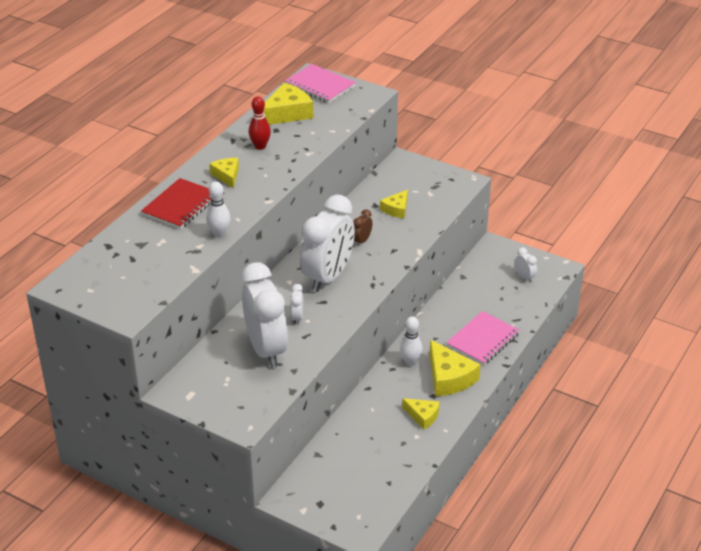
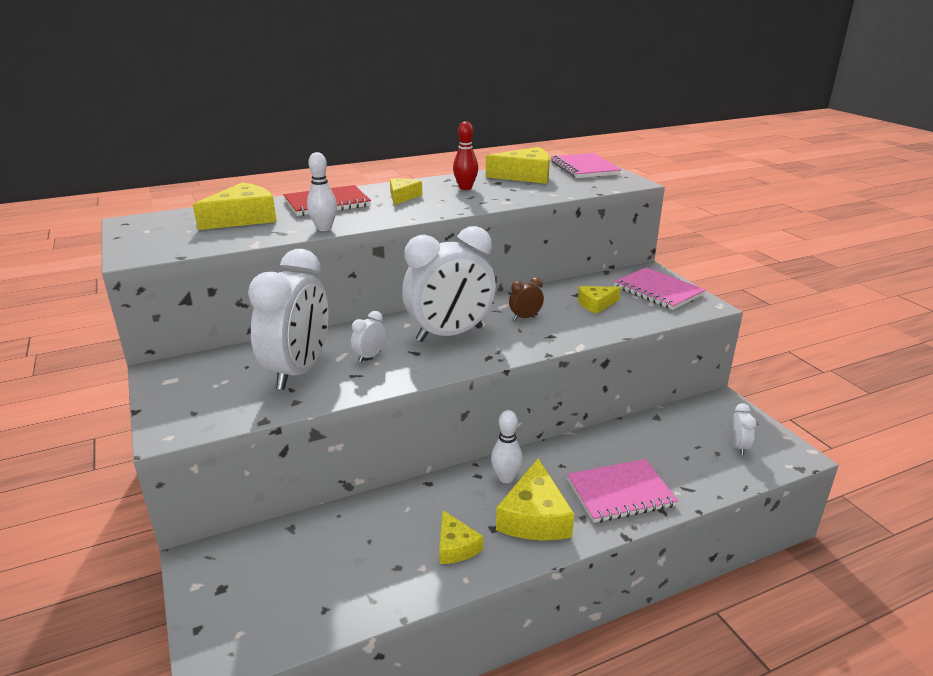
camera: 35 degrees right, 10 degrees down
none -> yellow cheese [193,182,277,230]
none -> pink notebook [614,267,706,310]

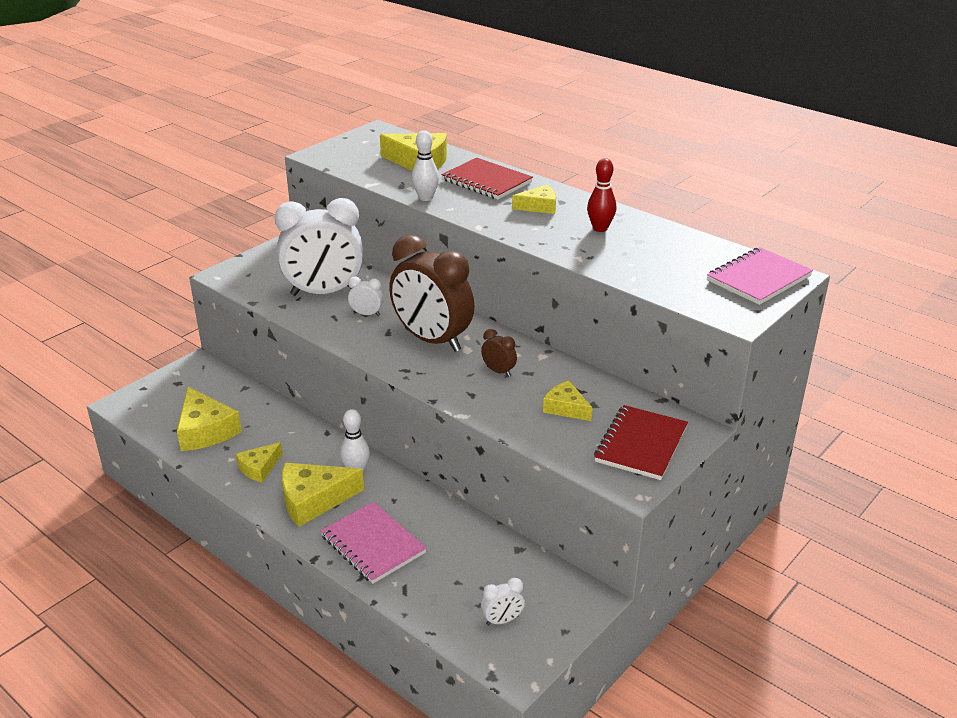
camera: 65 degrees right, 5 degrees up
white clock [402,226,496,342] -> brown clock [389,235,475,352]
yellow cheese [486,147,550,184] -> yellow cheese moved to [177,387,242,451]
pink notebook [614,267,706,310] -> red notebook [594,405,688,480]

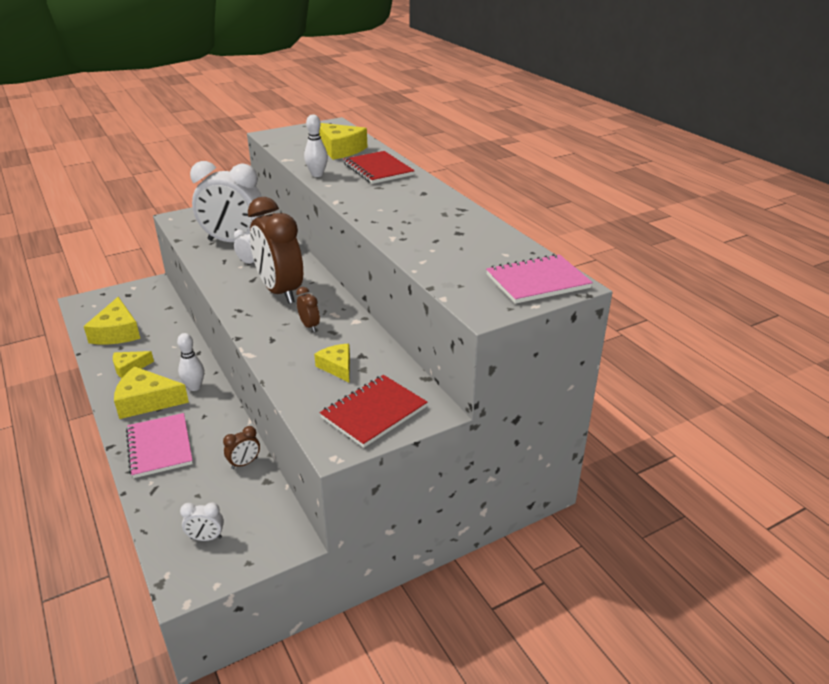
camera: 20 degrees right, 0 degrees up
yellow cheese [512,185,556,214] -> none
red bowling pin [587,158,616,232] -> none
none -> brown clock [223,426,260,469]

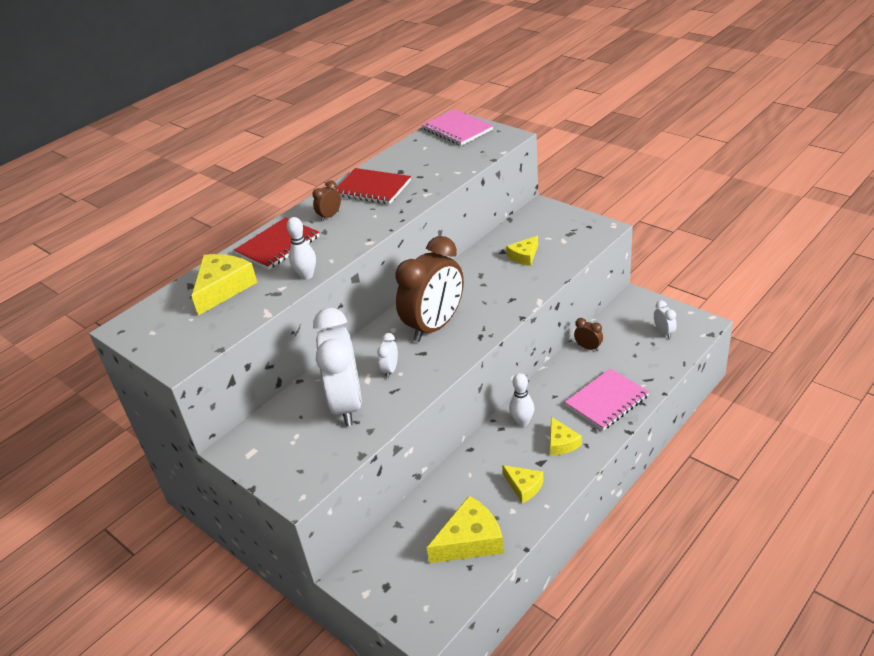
camera: 105 degrees left, 5 degrees up
yellow cheese [114,366,189,419] -> yellow cheese [550,417,582,455], size x0.60
brown clock [296,287,320,332] -> brown clock moved to [312,180,341,221]
red notebook [320,375,428,448] -> red notebook moved to [335,168,411,204]

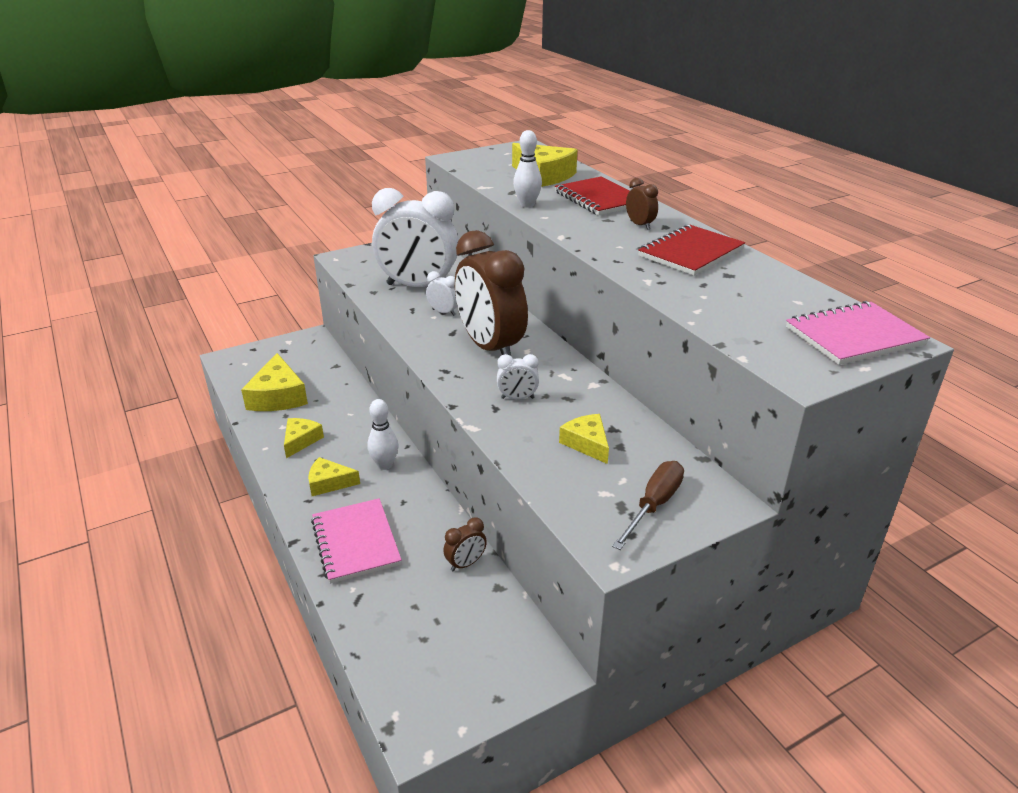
camera: 105 degrees right, 5 degrees down
yellow cheese [502,465,544,503] -> yellow cheese turned 135 degrees clockwise [284,418,324,458]
white clock [654,300,677,339] -> white clock moved to [497,354,539,400]
none -> brown screwdriver [612,461,684,550]

